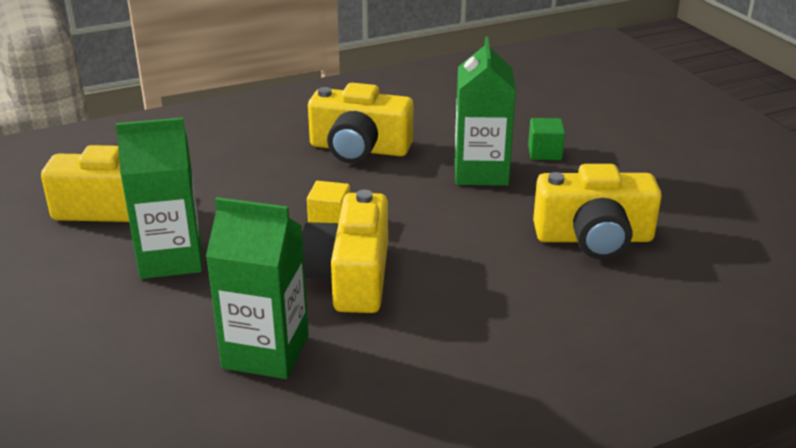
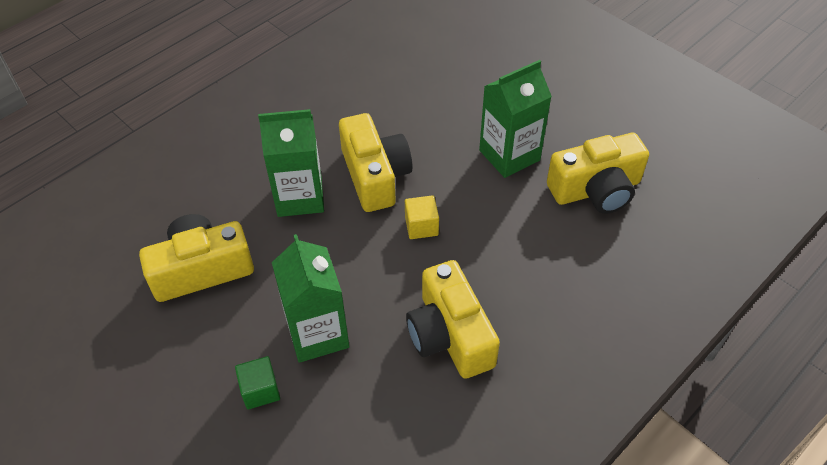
camera: 160 degrees right, 20 degrees up
green carton [206,197,309,379] -> green carton moved to [258,109,324,217]
yellow camera [308,83,413,163] -> yellow camera turned 105 degrees counterclockwise [406,260,500,379]

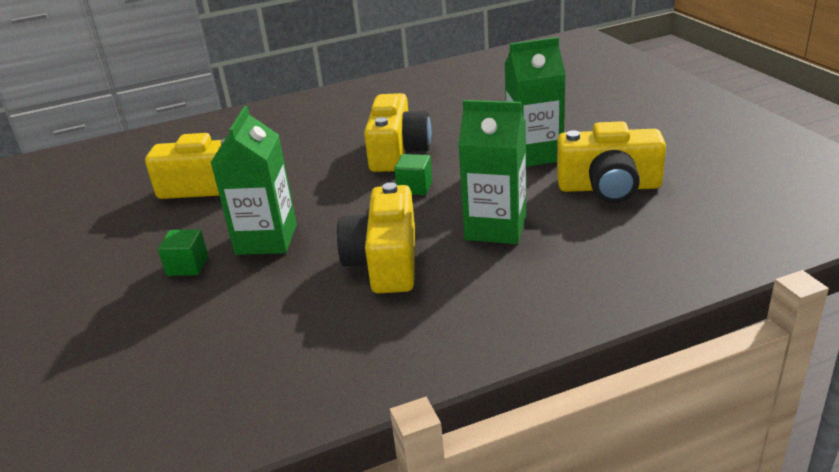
camera: 25 degrees right, 20 degrees down
green carton [258,109,324,217] -> green carton moved to [458,100,526,244]
yellow cube [405,195,439,239] -> green cube [394,154,432,195]

